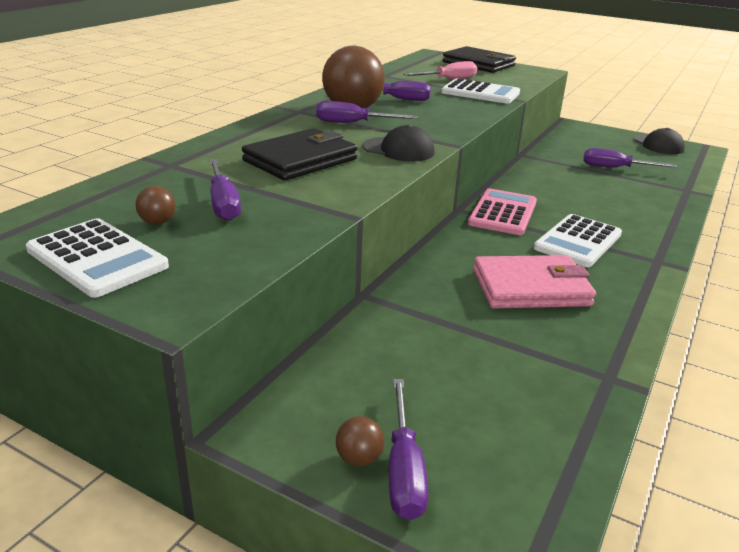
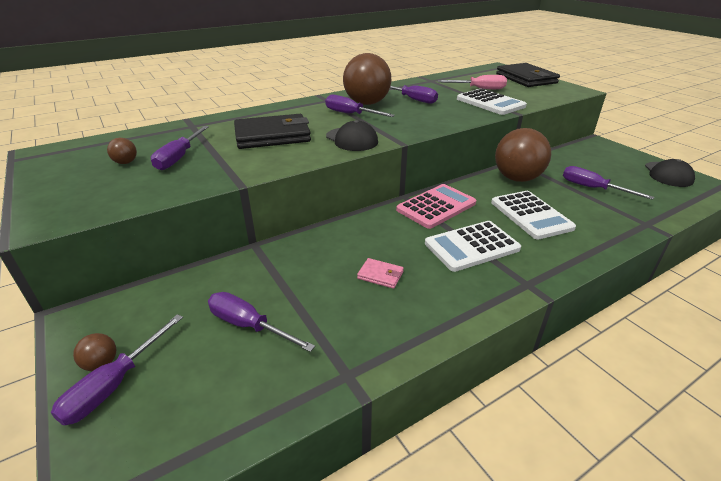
camera: 30 degrees right, 5 degrees up
white calculator [26,218,169,298] -> white calculator moved to [491,191,576,240]
pink wallet [473,255,596,309] -> pink wallet [357,258,404,289], size x0.44
none -> purple screwdriver [208,292,315,352]
none -> brown ball [495,128,551,182]

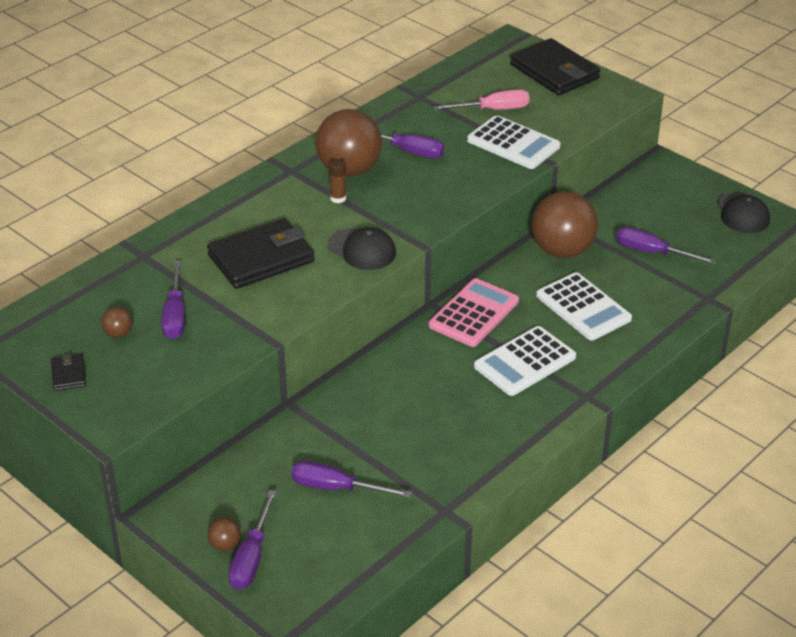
camera: 15 degrees left, 5 degrees up
purple screwdriver [325,94,395,117] -> brown glue stick [329,159,346,203]
pink wallet [357,258,404,289] -> none
none -> black wallet [51,353,86,391]

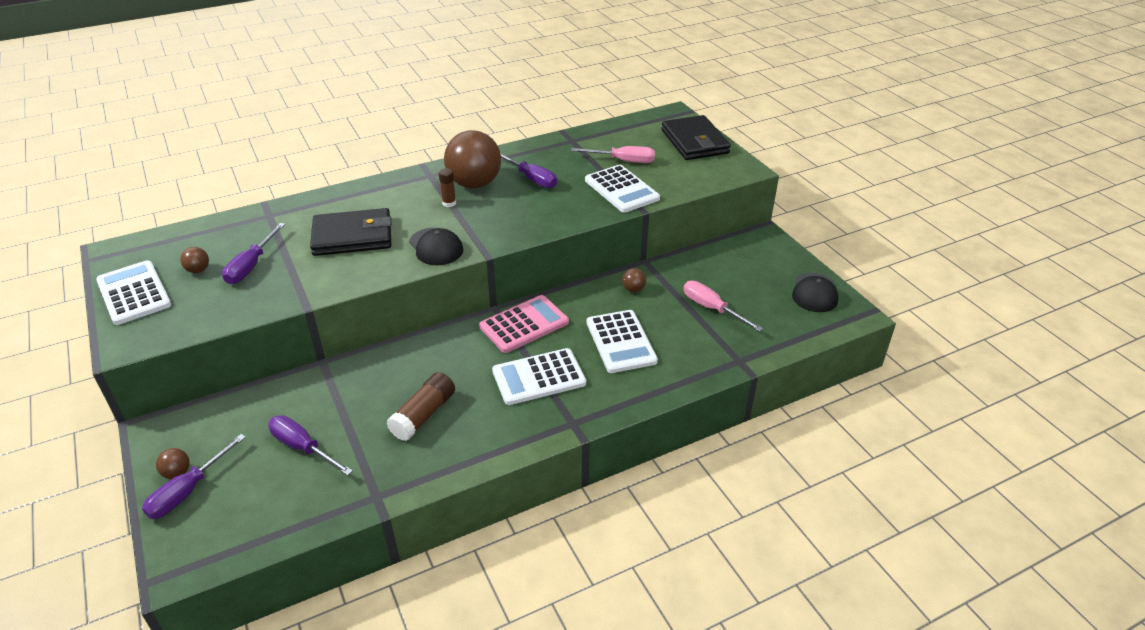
camera: 20 degrees right, 0 degrees up
black wallet [51,353,86,391] -> white calculator [96,260,171,325]
brown ball [531,191,598,258] -> brown ball [622,268,646,292], size x0.41
purple screwdriver [616,227,717,264] -> pink screwdriver [683,281,763,332]
none -> brown glue stick [386,372,455,441]

